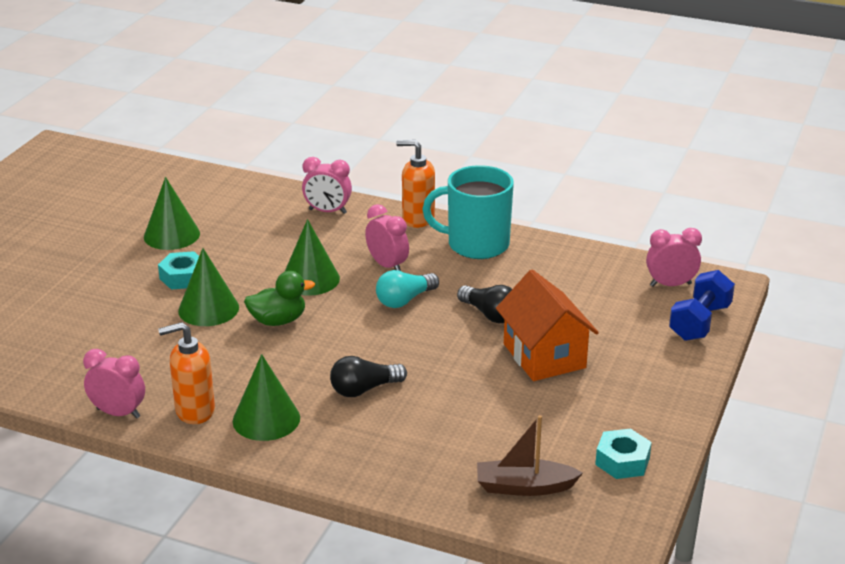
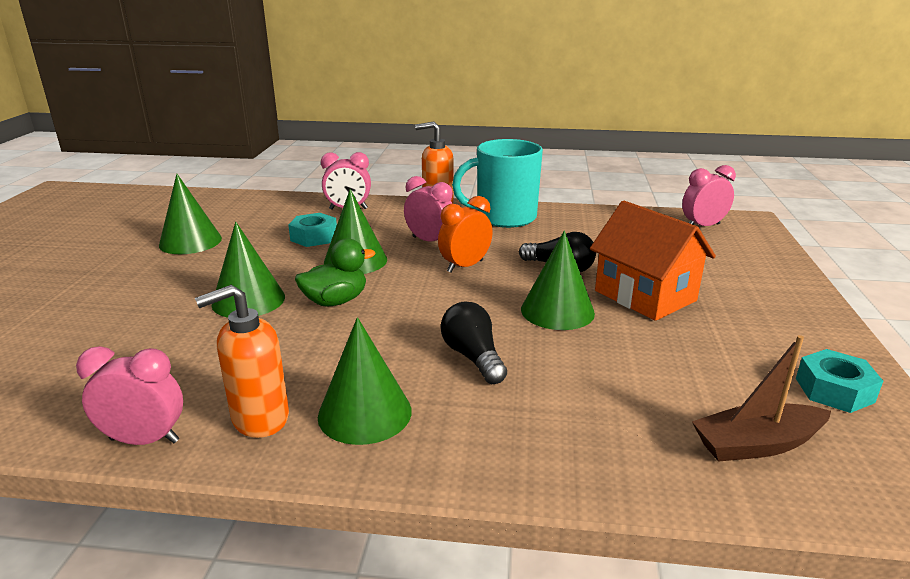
camera: 15 degrees left, 5 degrees down
turquoise nut [158,251,199,289] -> turquoise nut moved to [288,213,337,247]
black light bulb [330,356,407,397] -> black light bulb turned 105 degrees clockwise [441,302,507,384]
turquoise light bulb [376,270,439,308] -> orange clock [438,196,493,273]
blue dumbbell [669,270,735,341] -> none
none -> green cone [521,231,595,330]

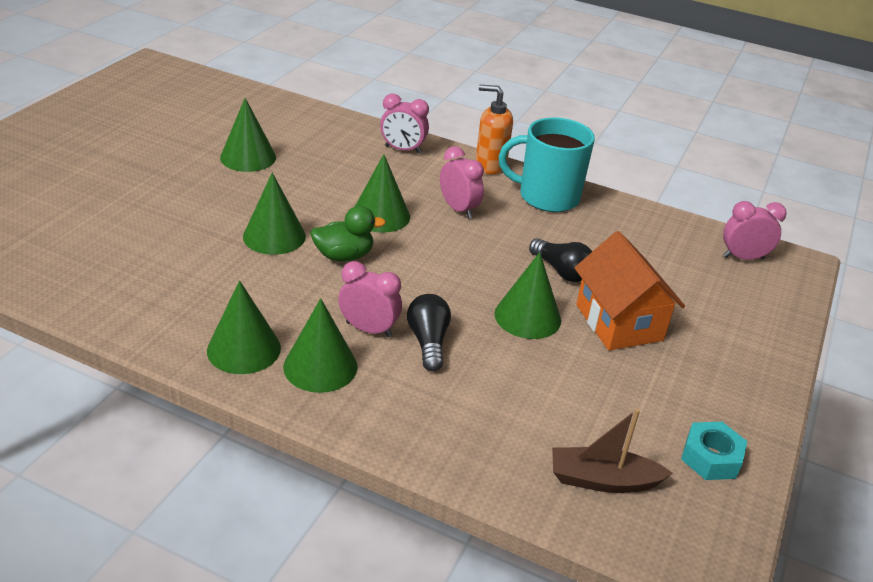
camera: 15 degrees right, 10 degrees up
pink clock [76,346,183,445] -> pink clock moved to [338,261,402,337]
orange soap dispenser [195,285,289,438] -> green cone [207,281,281,374]
turquoise nut [288,213,337,247] -> none
orange clock [438,196,493,273] -> none

